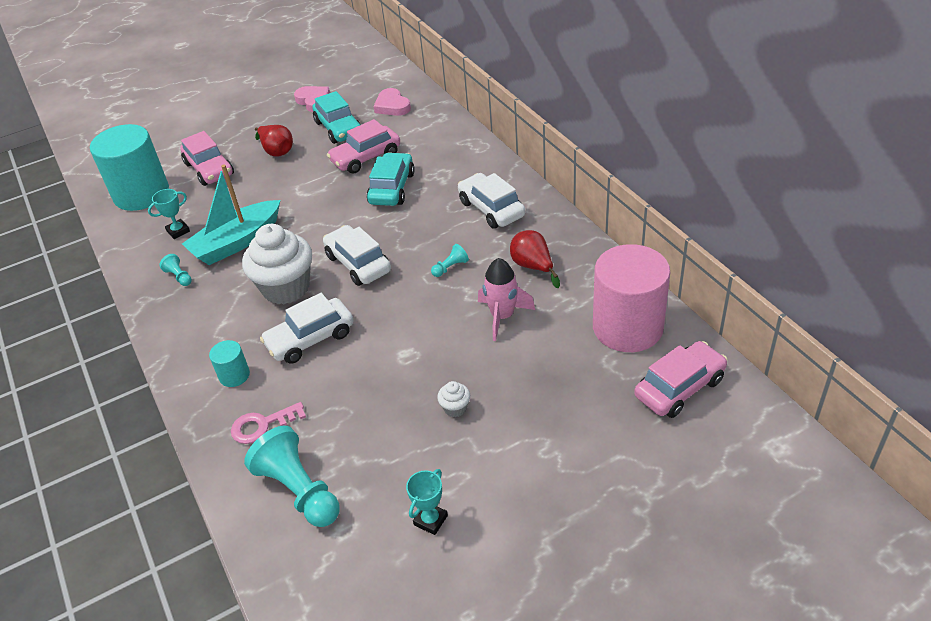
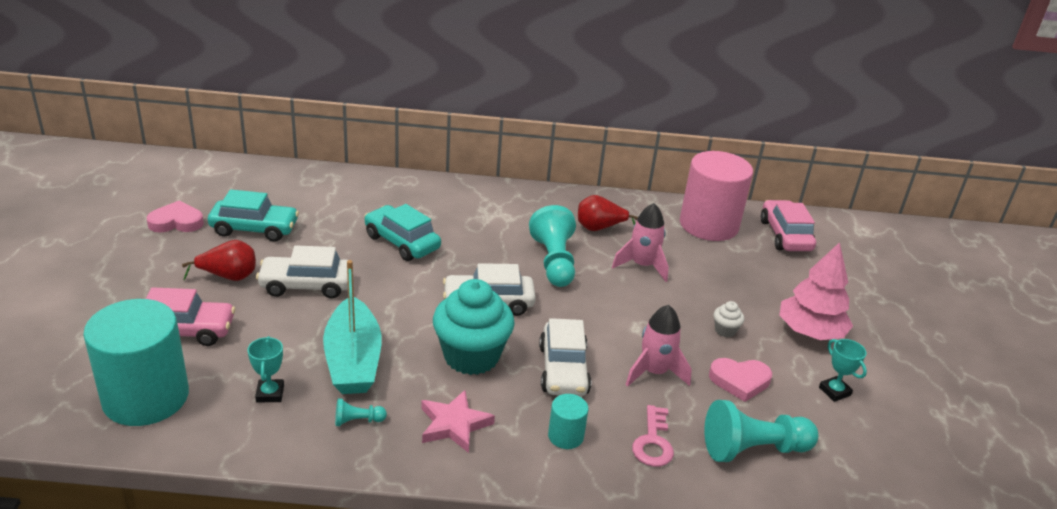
camera: 65 degrees left, 10 degrees down
white cupcake [242,224,312,304] -> turquoise cupcake [433,279,515,375]
pink car [327,119,400,174] -> none
pink heart [373,88,411,116] -> pink heart moved to [709,358,772,402]
turquoise pawn [431,244,469,277] -> turquoise pawn [529,205,576,287], size x2.21
white car [458,173,525,229] -> white car moved to [256,245,348,299]
none -> pink star [421,390,495,453]
none -> pink rocket [626,305,692,387]
none -> pink tree [779,242,853,340]

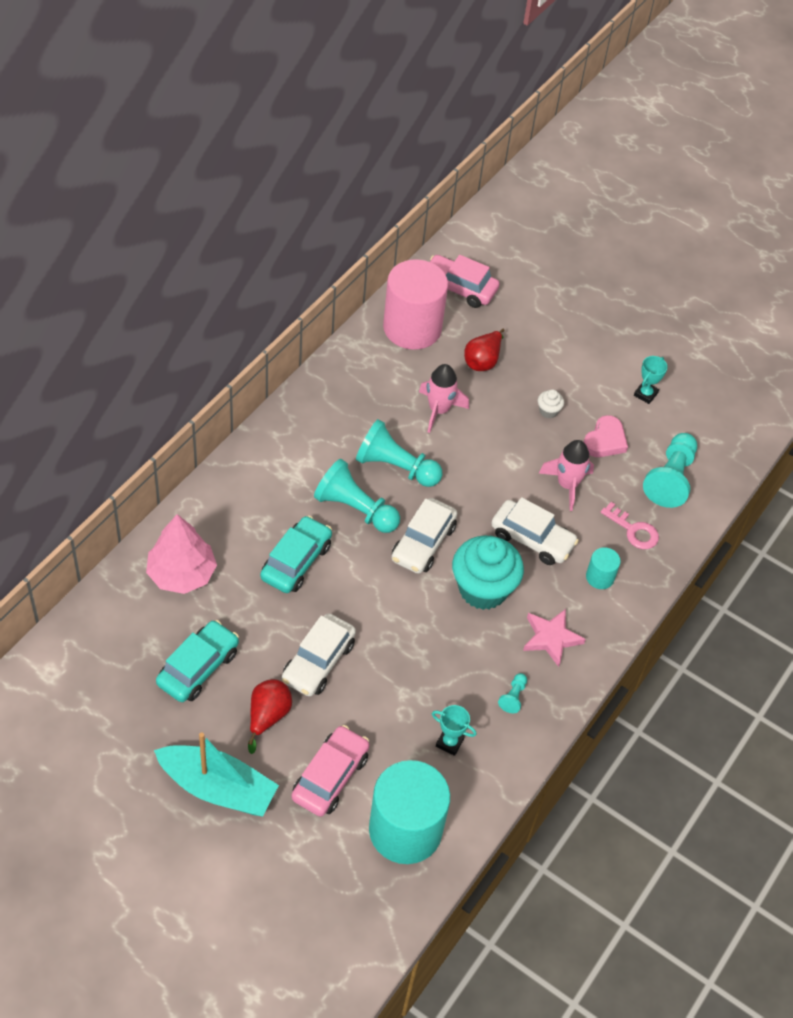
camera: 60 degrees left, 20 degrees up
pink heart [147,201,204,232] -> none
turquoise boat [323,260,382,394] -> turquoise boat moved to [154,732,279,816]
turquoise car [364,204,441,261] -> turquoise car turned 135 degrees clockwise [260,516,332,593]
red pear [578,195,638,231] -> red pear moved to [464,328,505,371]
pink tree [779,242,853,340] -> pink tree moved to [146,514,217,594]
turquoise trophy [819,339,867,402] -> turquoise trophy turned 60 degrees counterclockwise [634,356,668,404]
none -> turquoise pawn [314,459,400,533]

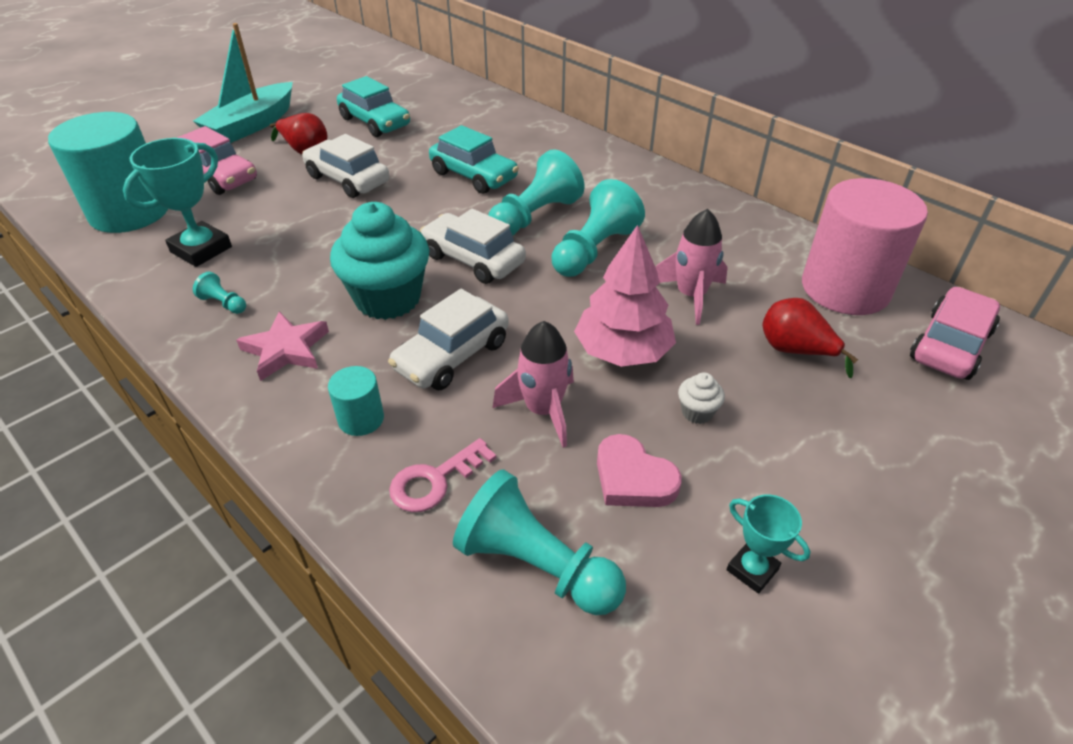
camera: 105 degrees right, 10 degrees down
pink tree [146,514,217,594] -> pink tree moved to [574,225,676,367]
turquoise trophy [432,705,477,756] -> turquoise trophy [123,138,232,267], size x1.74

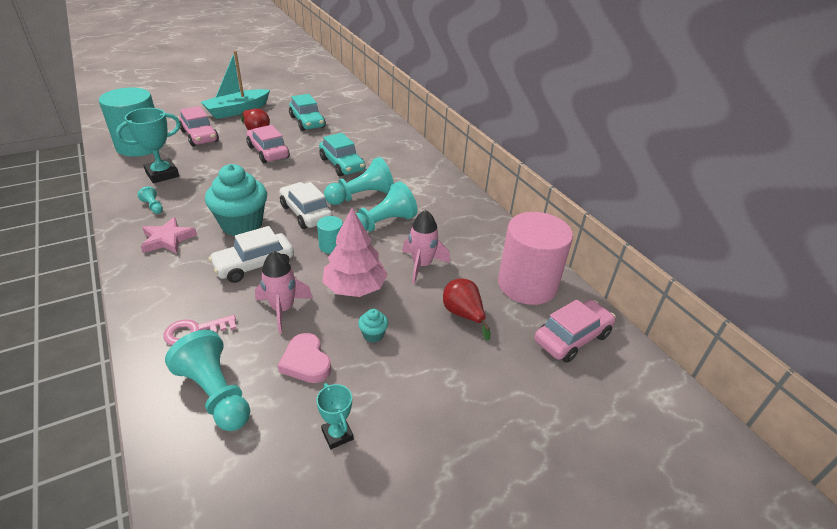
camera: 15 degrees right, 5 degrees down
white car [302,134,390,198] -> pink car [246,125,289,163]
turquoise cylinder [328,366,384,436] -> turquoise cylinder moved to [317,216,343,254]
white cupcake [678,373,725,424] -> turquoise cupcake [358,309,388,343]

